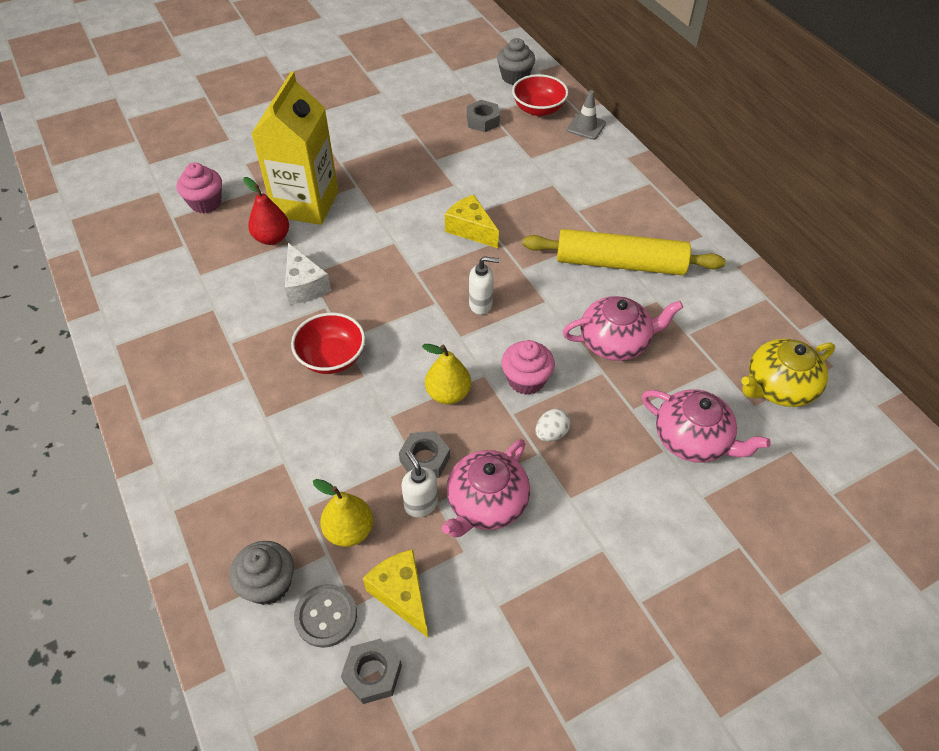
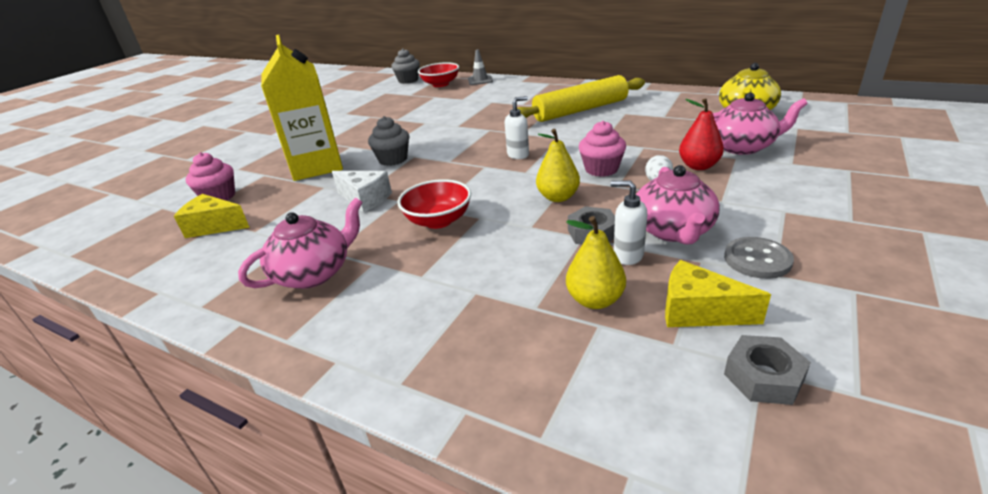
camera: 30 degrees left, 20 degrees down
grey cupcake [230,541,294,605] -> grey cupcake moved to [368,116,409,166]
red pear [243,177,289,245] -> red pear moved to [679,98,724,170]
grey button [294,584,357,648] -> grey button moved to [724,237,794,279]
yellow cheese [445,194,499,248] -> yellow cheese moved to [174,194,250,238]
grey nut [467,100,500,132] -> none
pink teapot [563,296,683,361] -> pink teapot moved to [238,198,363,289]

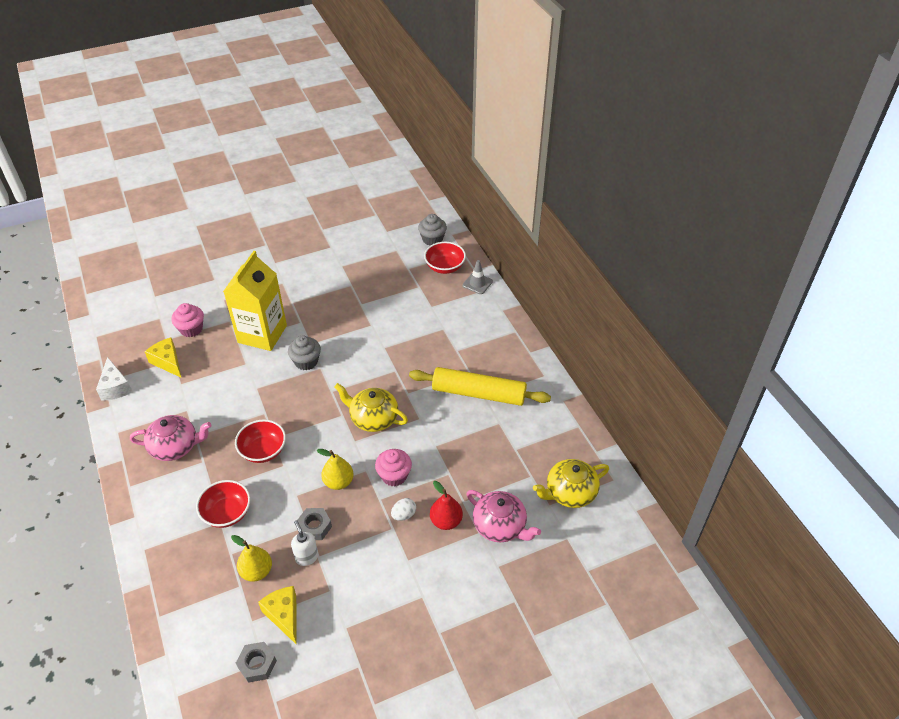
camera: 35 degrees right, 15 degrees up
white cheese [332,171,392,212] -> white cheese moved to [96,357,132,401]
white soap dispenser [505,96,529,159] -> yellow teapot [334,383,408,432]
pink teapot [636,165,720,245] -> none
grey button [724,237,794,279] -> none
none -> red bowl [196,480,250,528]

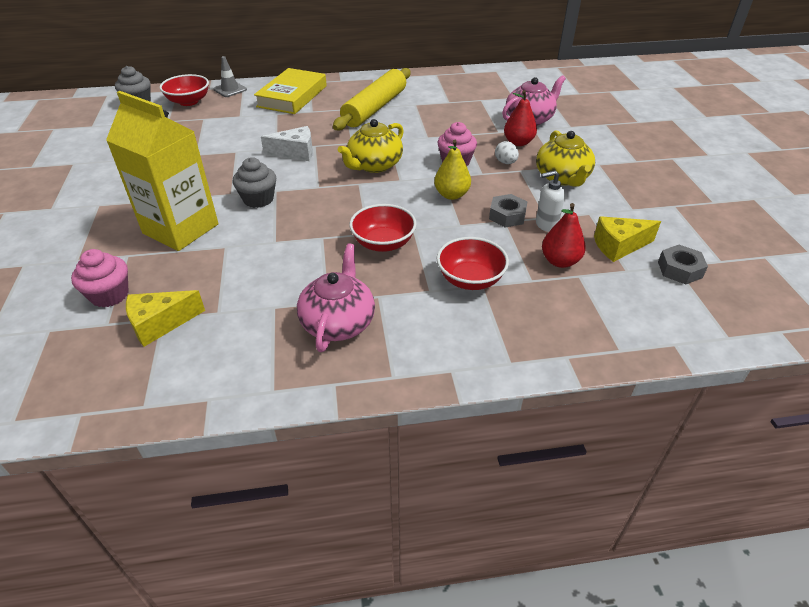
camera: 75 degrees left, 5 degrees down
white cheese [96,357,132,401] -> white cheese moved to [261,126,313,161]
yellow pear [231,535,272,582] -> red pear [542,203,586,268]
yellow teapot [533,459,609,508] -> yellow teapot moved to [536,131,595,187]
none -> yellow book [254,68,327,114]

